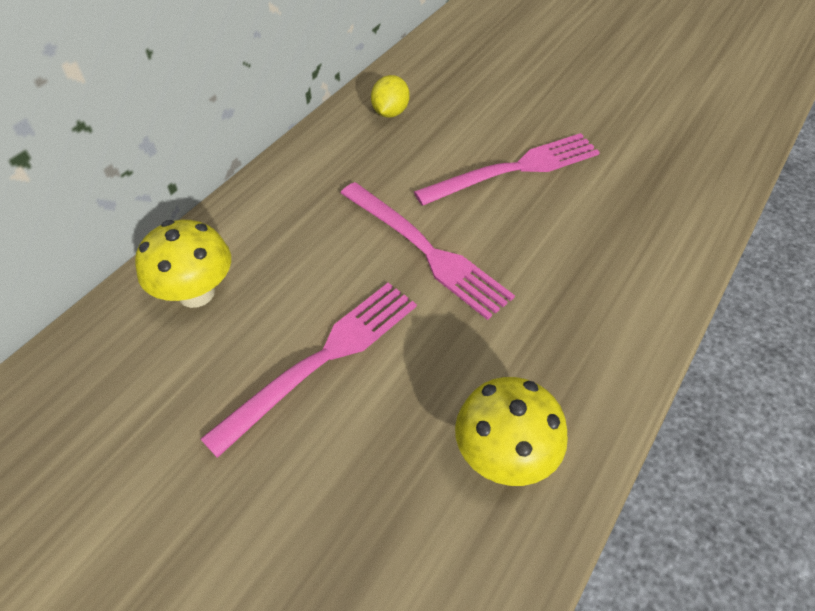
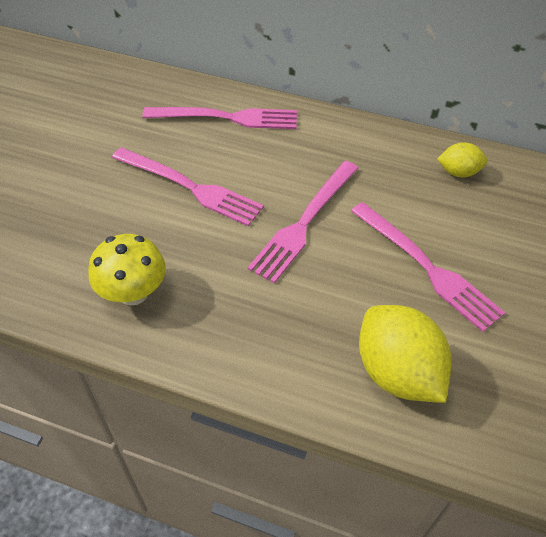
camera: 75 degrees right, 0 degrees up
yellow mushroom [135,220,231,308] -> pink fork [142,107,297,129]
none -> yellow lemon [359,305,452,403]

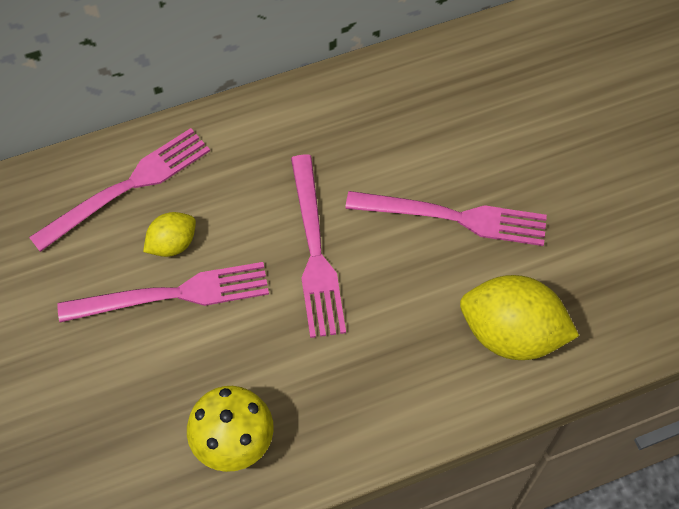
camera: 40 degrees left, 10 degrees up
yellow lemon [437,143,487,178] -> yellow lemon moved to [143,212,196,257]

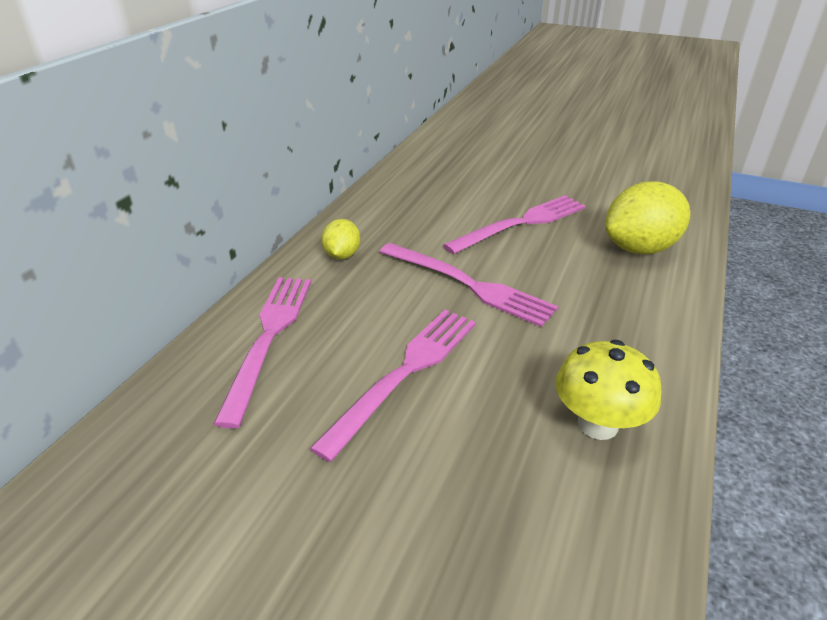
camera: 45 degrees left, 25 degrees down
yellow lemon [143,212,196,257] -> yellow lemon moved to [321,219,361,260]

